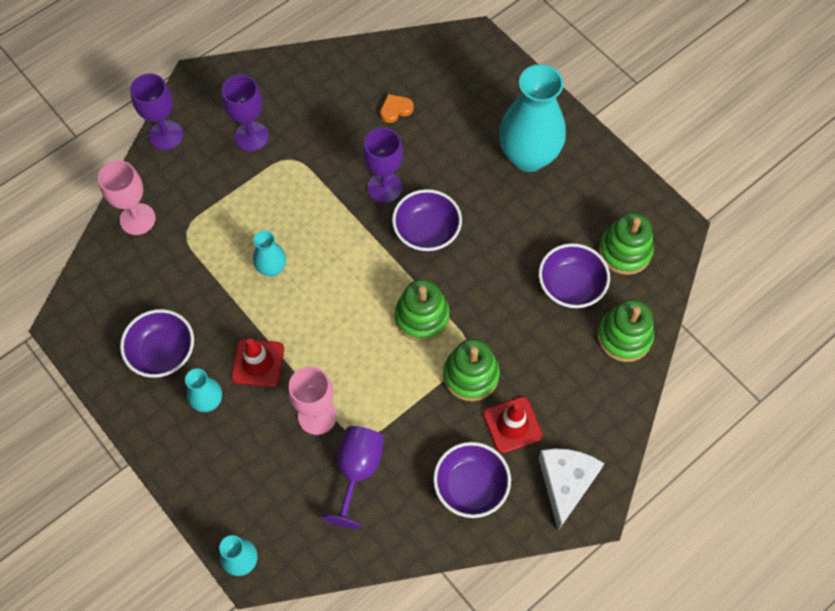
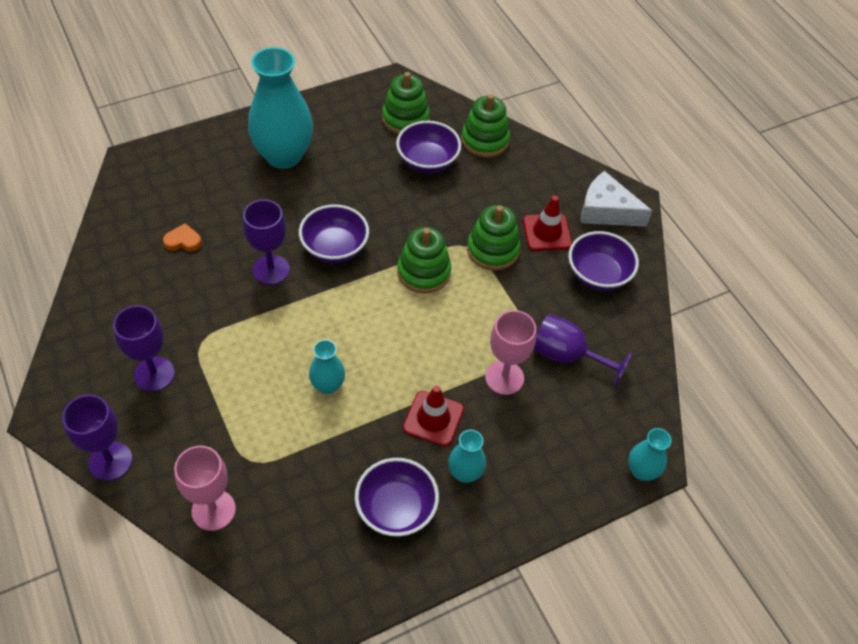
camera: 80 degrees left, 10 degrees down
orange heart [380,94,414,123] -> orange heart turned 105 degrees clockwise [163,223,202,252]

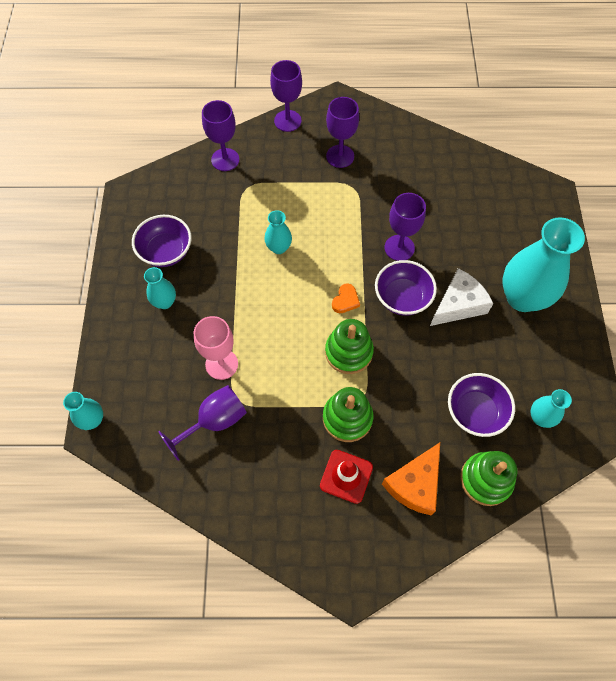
camera: 120 degrees right, 10 degrees up
orange heart [163,223,202,252] -> orange heart moved to [332,283,360,313]
pink goblet [174,446,236,531] -> purple goblet [202,100,240,171]
green stacking toy [382,72,430,134] -> turquoise vase [531,389,572,428]
red traffic cone [403,385,464,446] -> none
purple bowl [568,231,639,291] -> none
white cheese [581,171,652,227] -> white cheese moved to [430,268,494,326]
none -> orange cheese [382,443,440,515]

